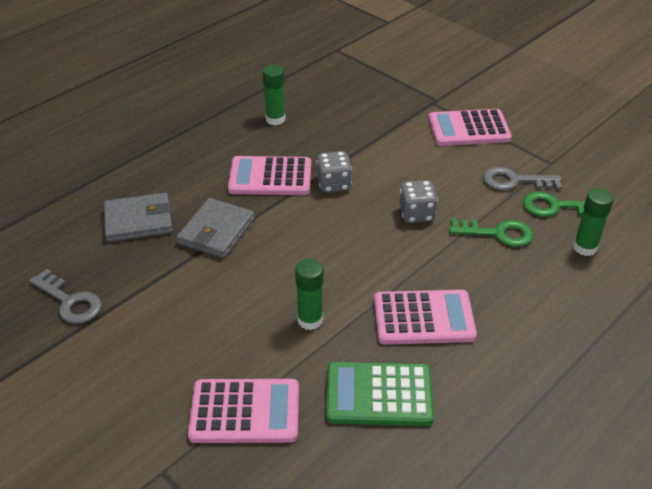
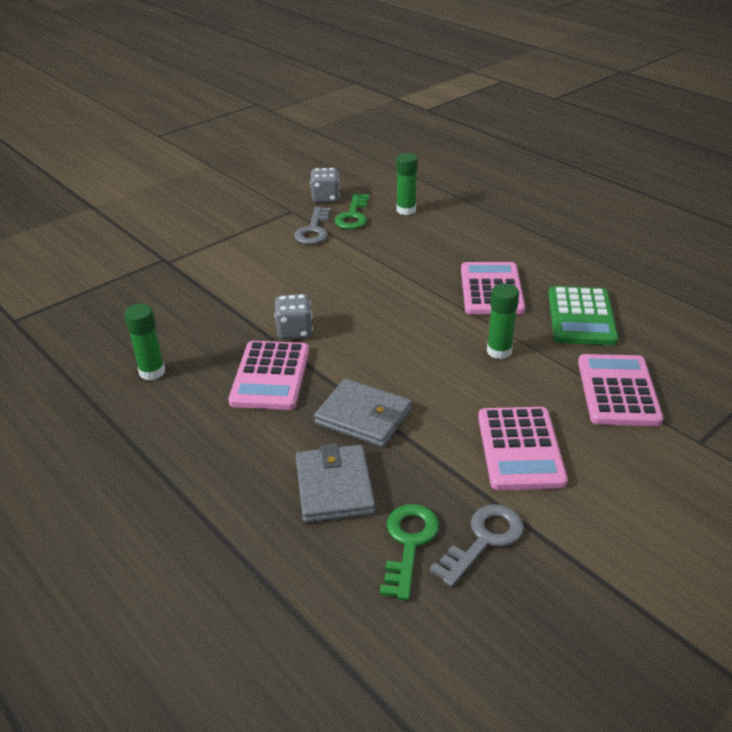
camera: 85 degrees left, 5 degrees down
grey dice [400,180,438,223] -> grey dice moved to [310,168,340,203]
pink calculator [429,109,512,146] -> pink calculator moved to [478,407,568,490]
green key [449,218,533,247] -> green key moved to [380,504,439,600]

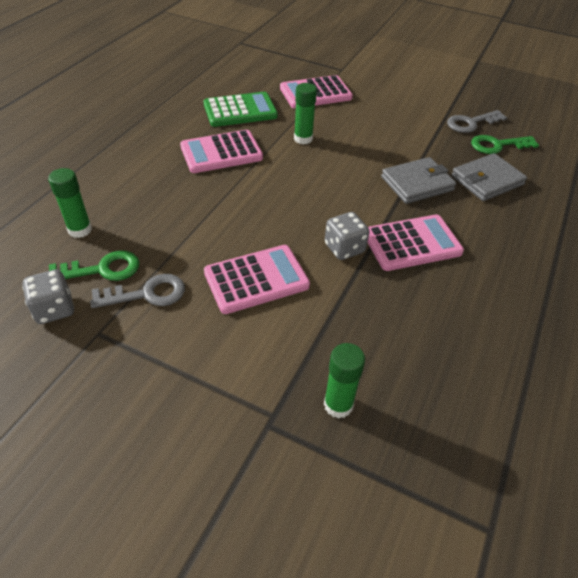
camera: 115 degrees left, 10 degrees up
green glue stick [124,304,165,380] -> green glue stick moved to [324,343,365,419]
grey wallet [314,379,412,447] -> grey wallet turned 60 degrees clockwise [381,157,456,204]
grey key [429,504,524,587] -> grey key turned 45 degrees counterclockwise [447,110,507,133]
pink calculator [478,407,568,490] -> pink calculator moved to [204,245,310,314]

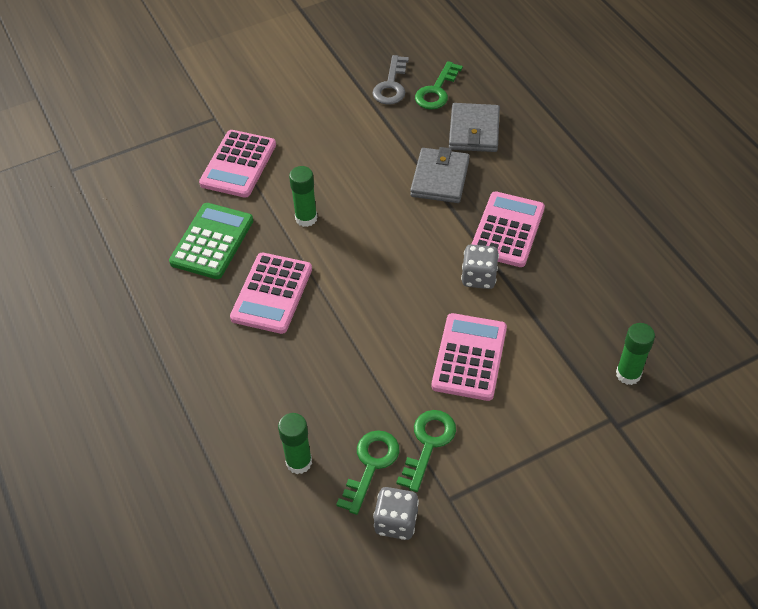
camera: 50 degrees left, 5 degrees up
grey key [90,274,185,308] -> green key [396,410,456,492]

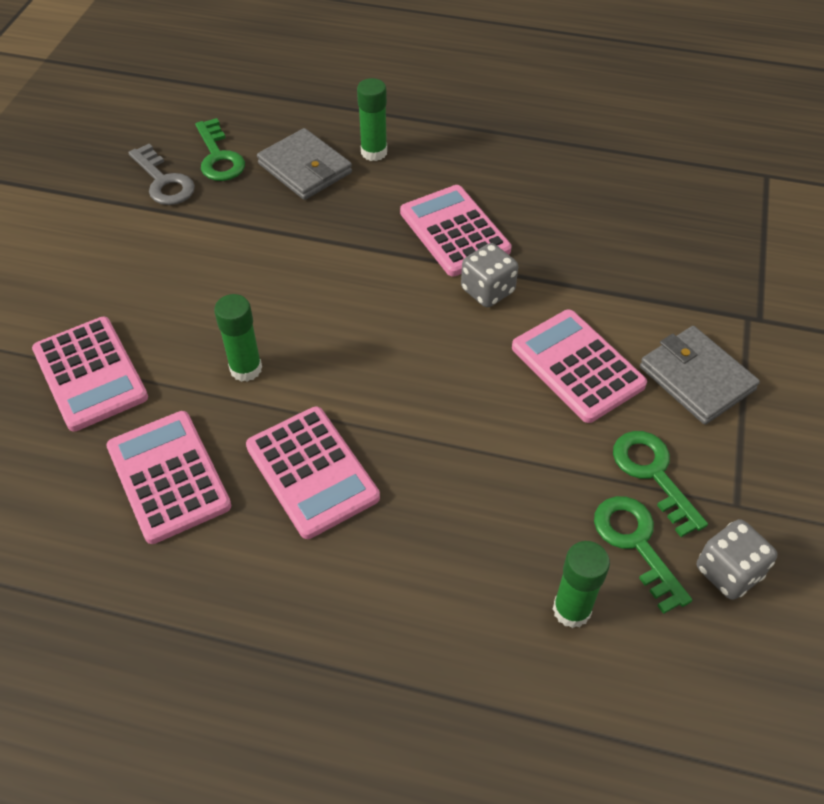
camera: 50 degrees left, 0 degrees up
green calculator [169,203,253,279] -> pink calculator [106,411,232,544]
grey wallet [410,147,470,203] -> grey wallet moved to [640,326,760,425]
green glue stick [616,323,655,385] -> green glue stick moved to [357,78,387,161]

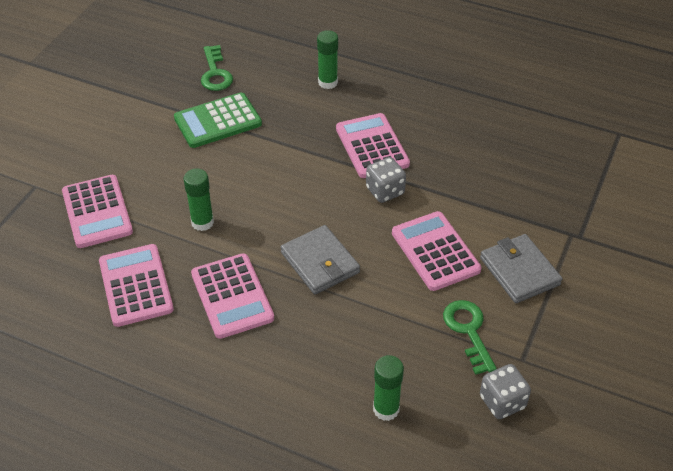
camera: 10 degrees right, 5 degrees down
grey key [128,144,195,205] -> none
grey wallet [257,128,352,200] -> grey wallet moved to [281,225,360,294]
green key [594,496,692,614] -> none
none -> green calculator [174,92,262,148]

